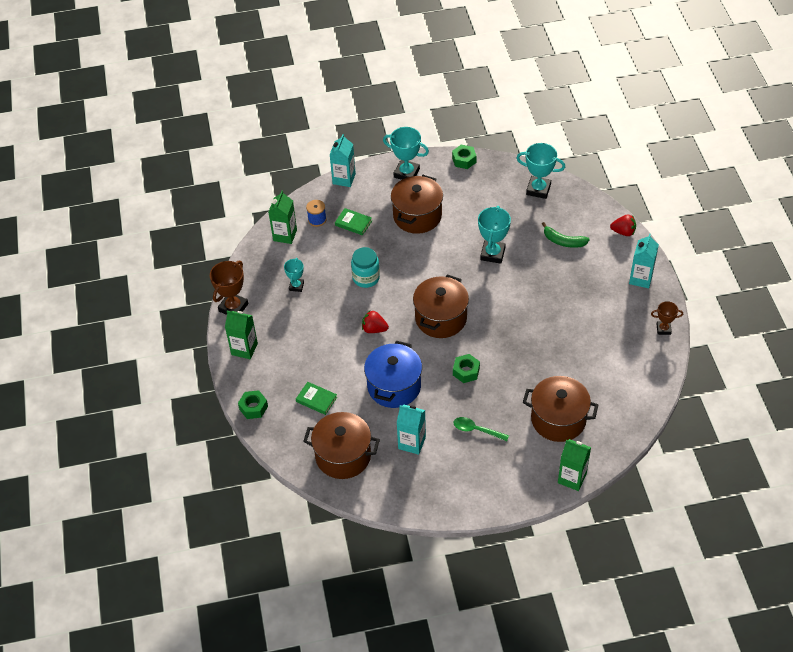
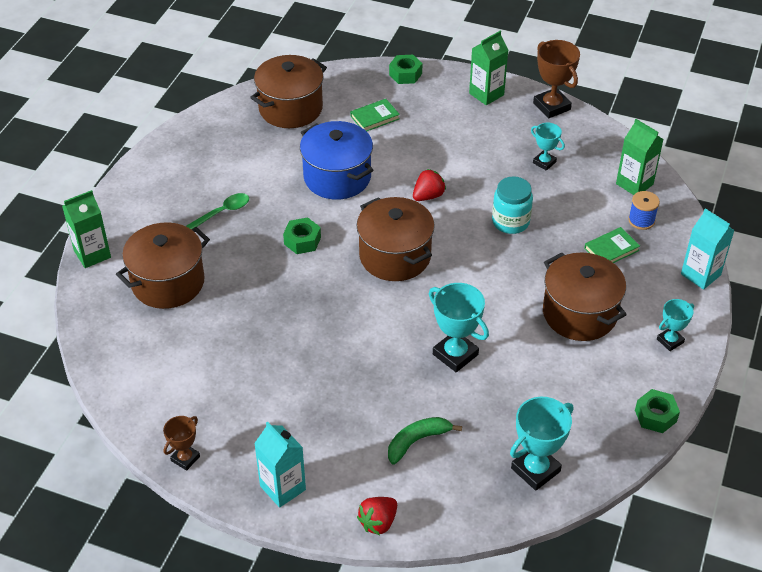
camera: 120 degrees right, 5 degrees down
turquoise trophy [383,127,429,180] -> turquoise trophy [657,299,694,351], size x0.60
turquoise carton [397,405,426,455] -> none

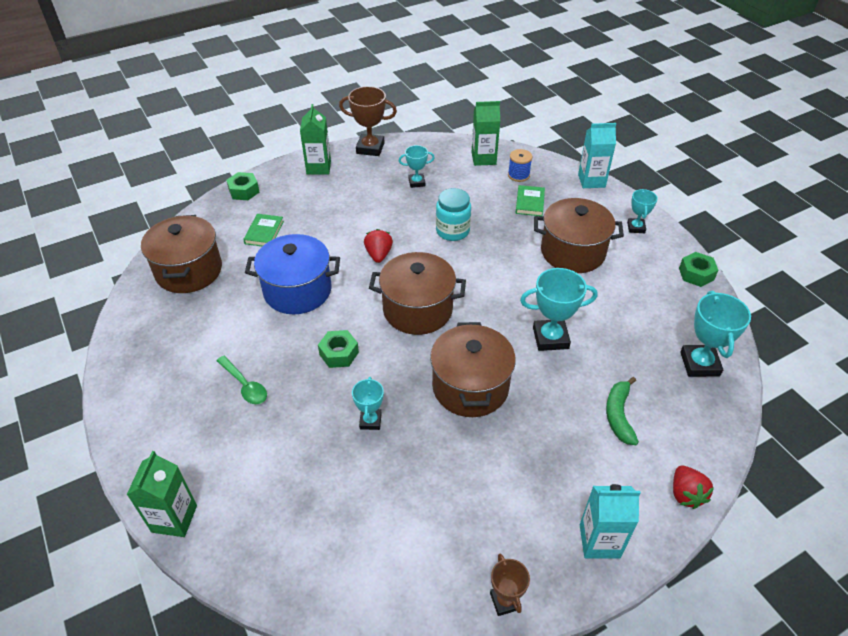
camera: 50 degrees left, 0 degrees up
brown pot [116,223,210,309] -> brown pot moved to [430,322,516,417]
green spoon [186,193,249,229] -> green spoon turned 135 degrees clockwise [216,356,267,404]
none -> turquoise trophy [352,377,384,430]

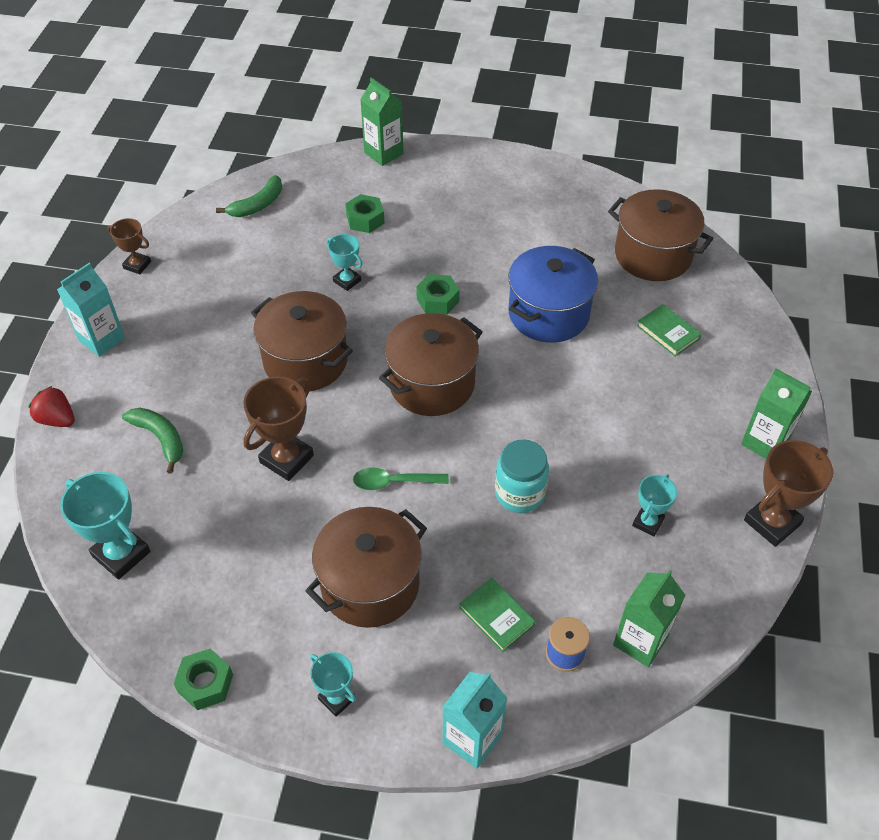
camera: 130 degrees right, 5 degrees up
green spoon [216,356,267,404] -> green spoon moved to [353,467,449,490]
green nut [226,172,259,200] -> green nut moved to [345,194,385,233]
red strawberry [364,229,393,263] -> none
turquoise trophy [520,268,598,351] -> brown trophy [243,377,314,481]
none -> green banana [216,175,282,217]

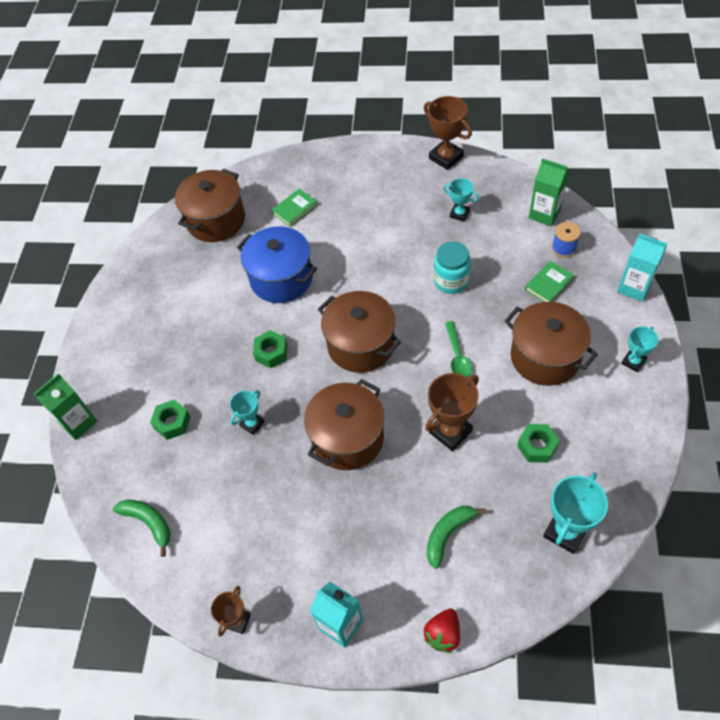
camera: 90 degrees left, 5 degrees up
green nut [174,649,233,710] -> green nut moved to [517,424,560,463]
brown trophy [243,377,314,481] -> brown trophy turned 75 degrees counterclockwise [425,373,479,451]
green carton [741,369,812,459] -> none

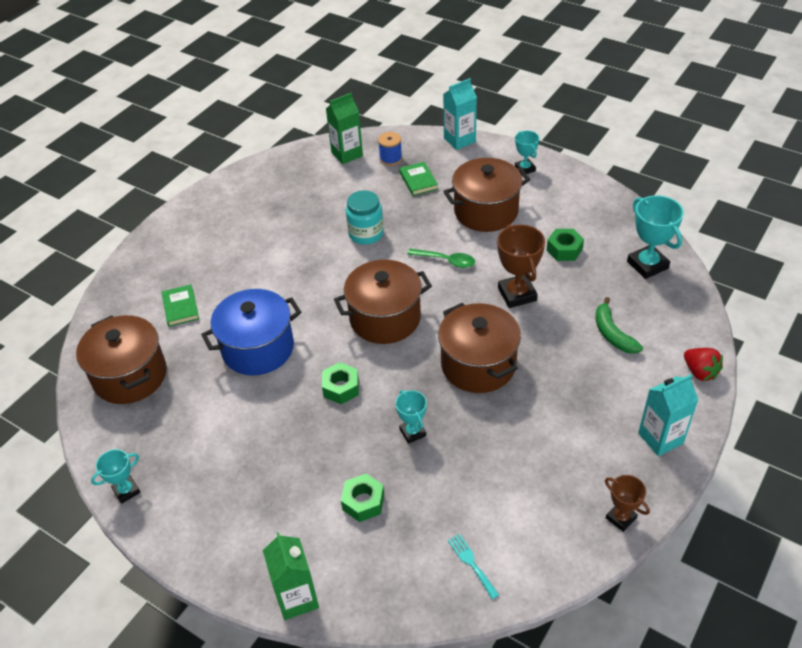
camera: 65 degrees left, 10 degrees down
green banana [113,499,171,557] -> turquoise fork [448,534,499,599]
brown trophy [424,96,472,170] -> none
turquoise trophy [443,178,479,221] -> turquoise trophy moved to [91,449,140,504]

